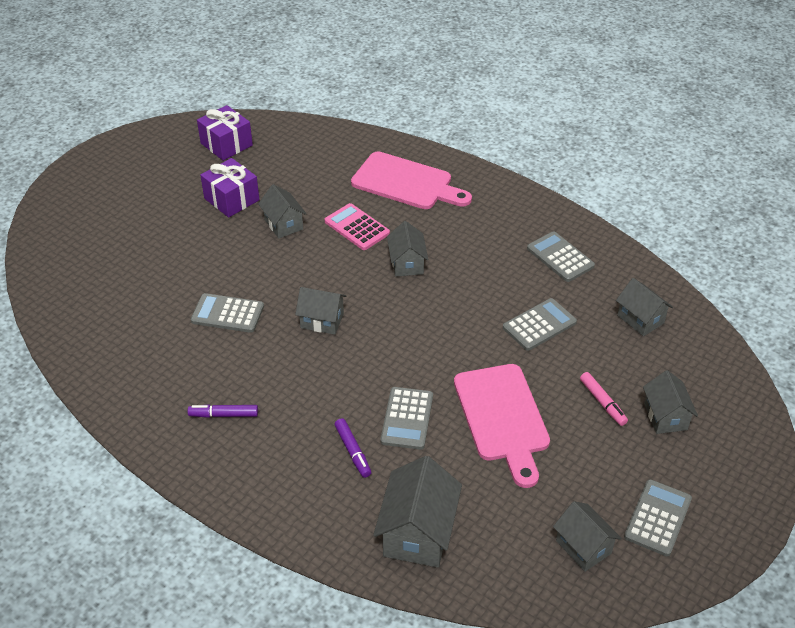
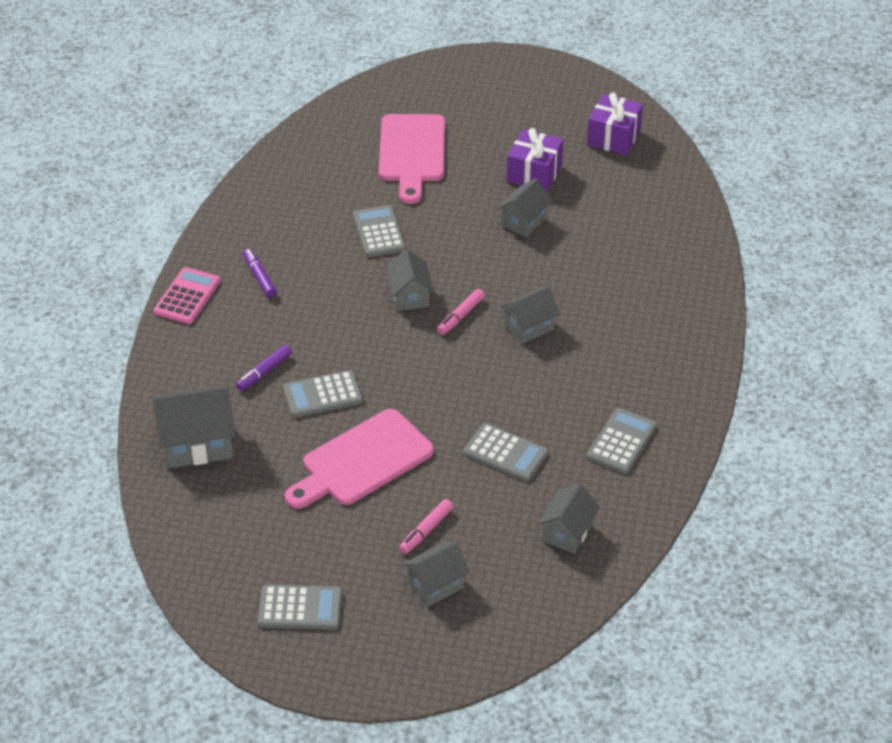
camera: 65 degrees right, 0 degrees up
pink calculator [325,203,390,250] -> pink calculator moved to [154,267,221,324]
pink cutting board [351,152,472,209] -> pink cutting board moved to [379,114,445,204]
grey house [553,501,621,572] -> none
none -> pink marker [437,289,485,335]

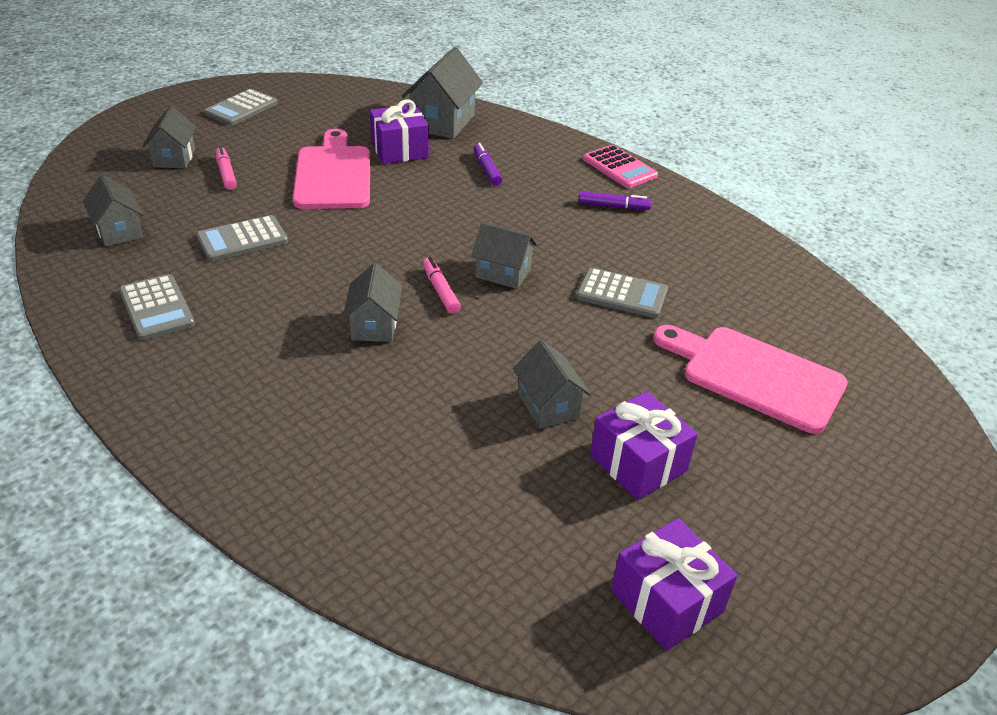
camera: 120 degrees right, 5 degrees down
grey calculator [283,370,363,418] -> none
none -> purple gift [370,100,429,164]

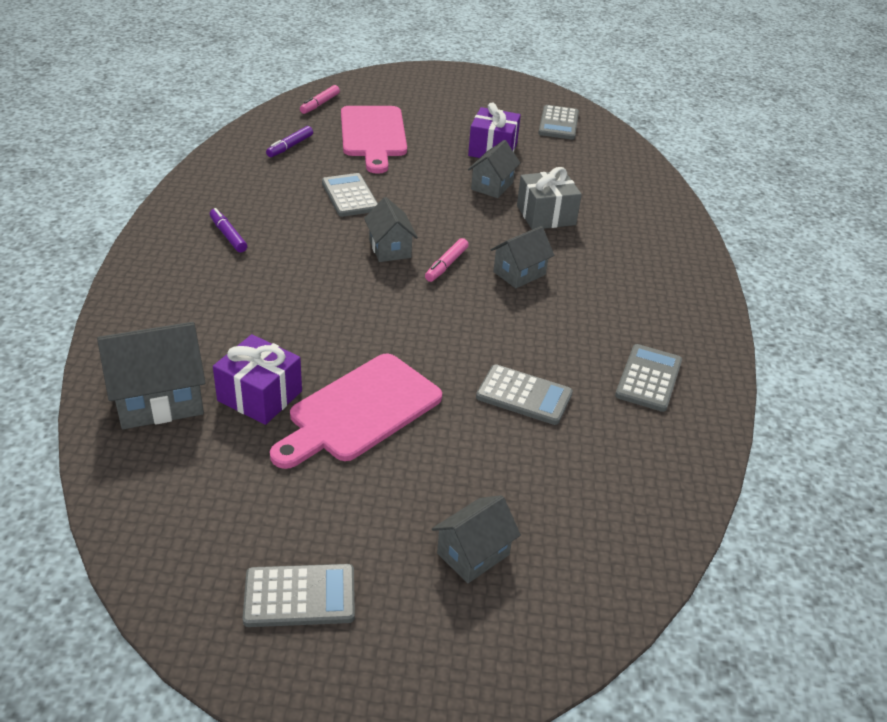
camera: 130 degrees left, 0 degrees up
grey house [83,175,143,247] -> none
pink marker [216,146,237,190] -> pink marker moved to [300,85,340,114]
purple marker [474,143,502,186] -> purple marker moved to [266,126,313,157]
pink calculator [583,145,658,188] -> none
purple gift [611,518,737,651] -> grey calculator [538,105,579,140]
none -> grey gift [517,167,582,230]

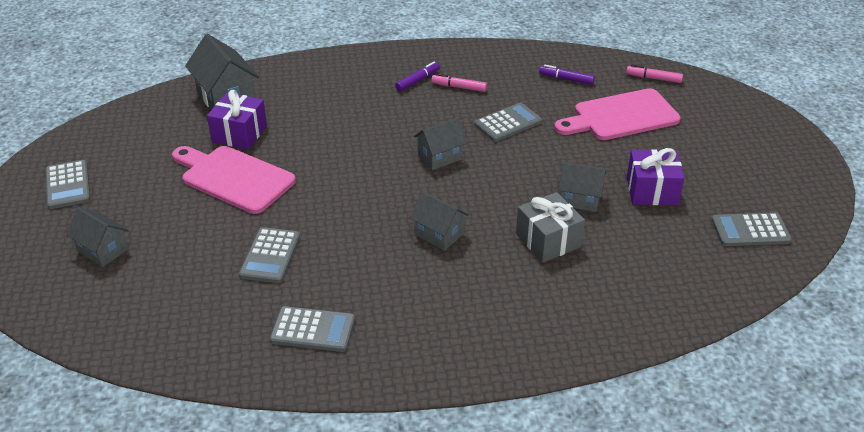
camera: 80 degrees right, 0 degrees up
pink marker [425,238,469,282] -> pink marker moved to [431,74,487,92]

